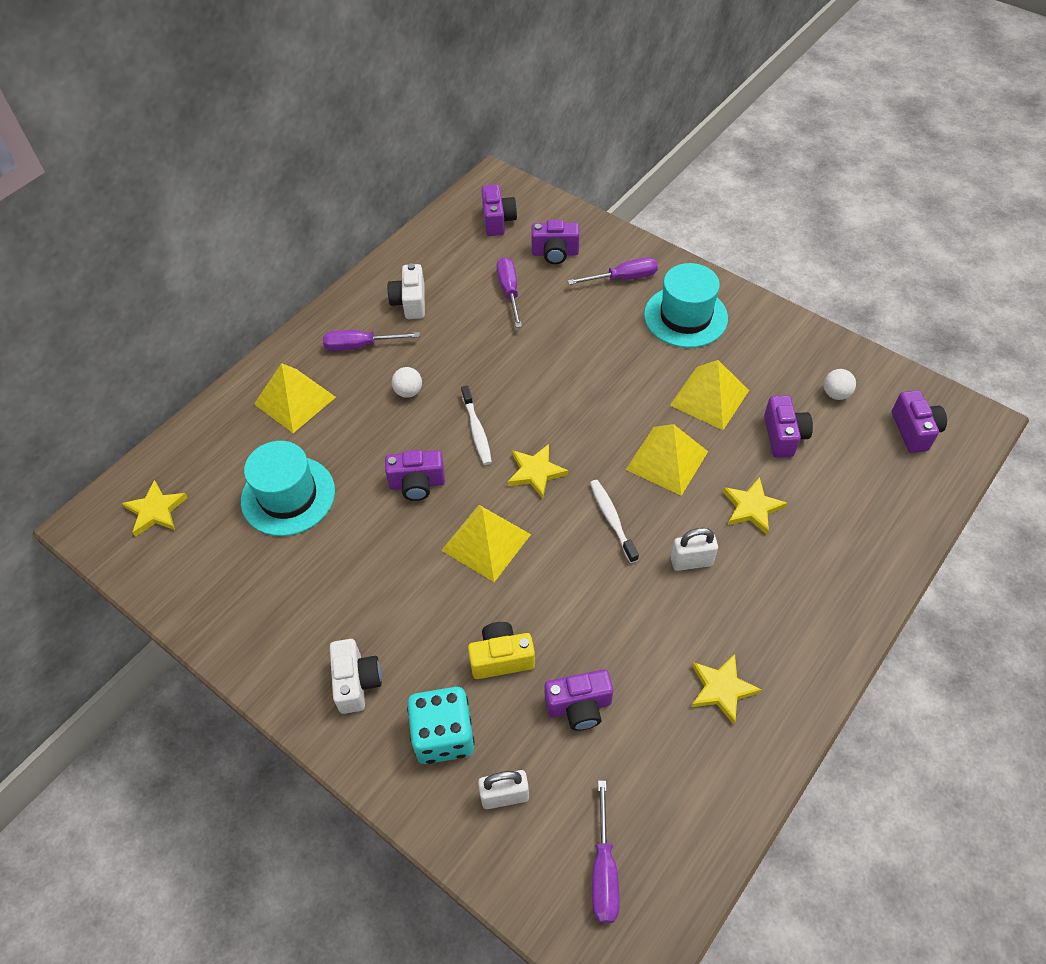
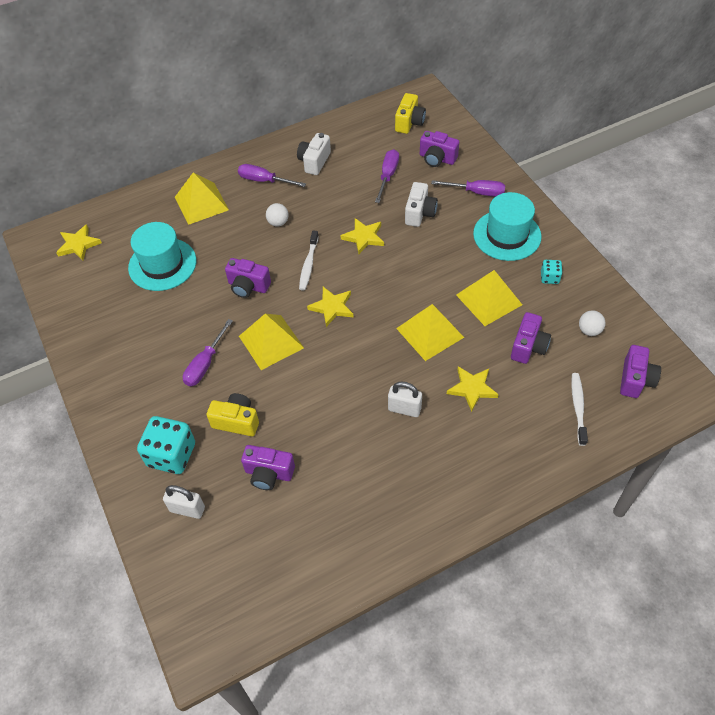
camera: 25 degrees right, 0 degrees up
white camera [330,639,382,714] -> white camera moved to [405,182,438,227]
purple camera [481,184,517,236] -> yellow camera [395,93,426,134]
white toothbrush [590,480,639,563] -> white toothbrush moved to [571,373,588,446]
purple screwdriver [592,781,620,923] -> purple screwdriver moved to [183,319,233,386]
yellow star [691,654,762,725] -> yellow star moved to [340,218,384,254]
none -> turquoise dice [541,260,562,284]

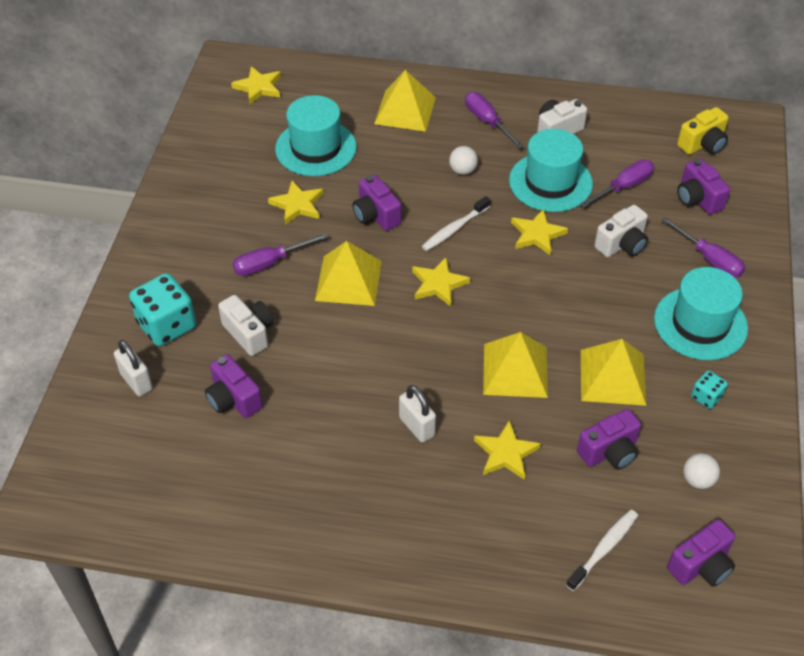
camera: 35 degrees right, 5 degrees down
yellow camera [207,393,259,437] -> white camera [218,295,273,356]
none -> yellow star [268,181,323,225]
none -> turquoise hat [509,129,593,212]

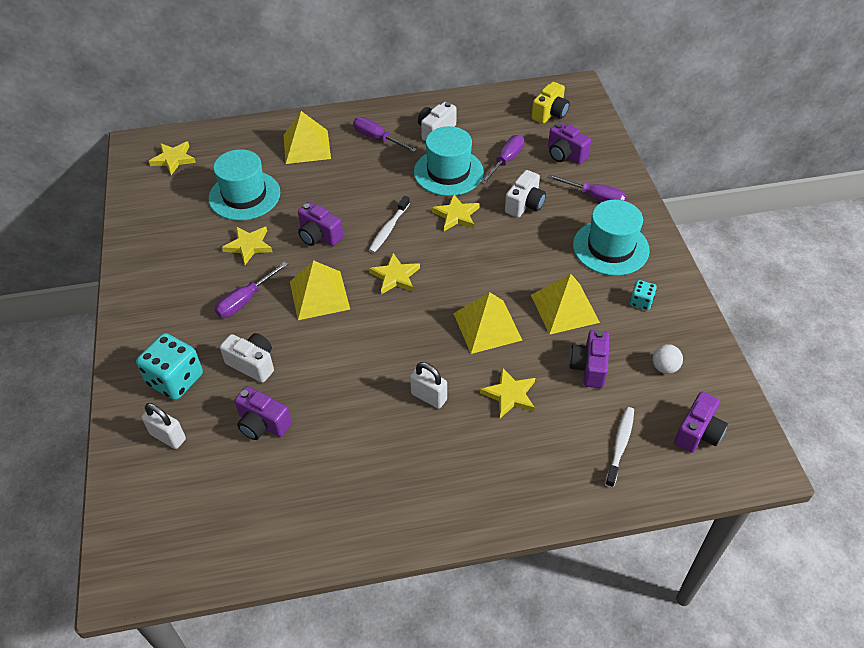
camera: 20 degrees left, 0 degrees up
white ball [449,146,478,175] -> none
purple camera [577,409,641,470] -> purple camera turned 150 degrees clockwise [569,330,609,388]

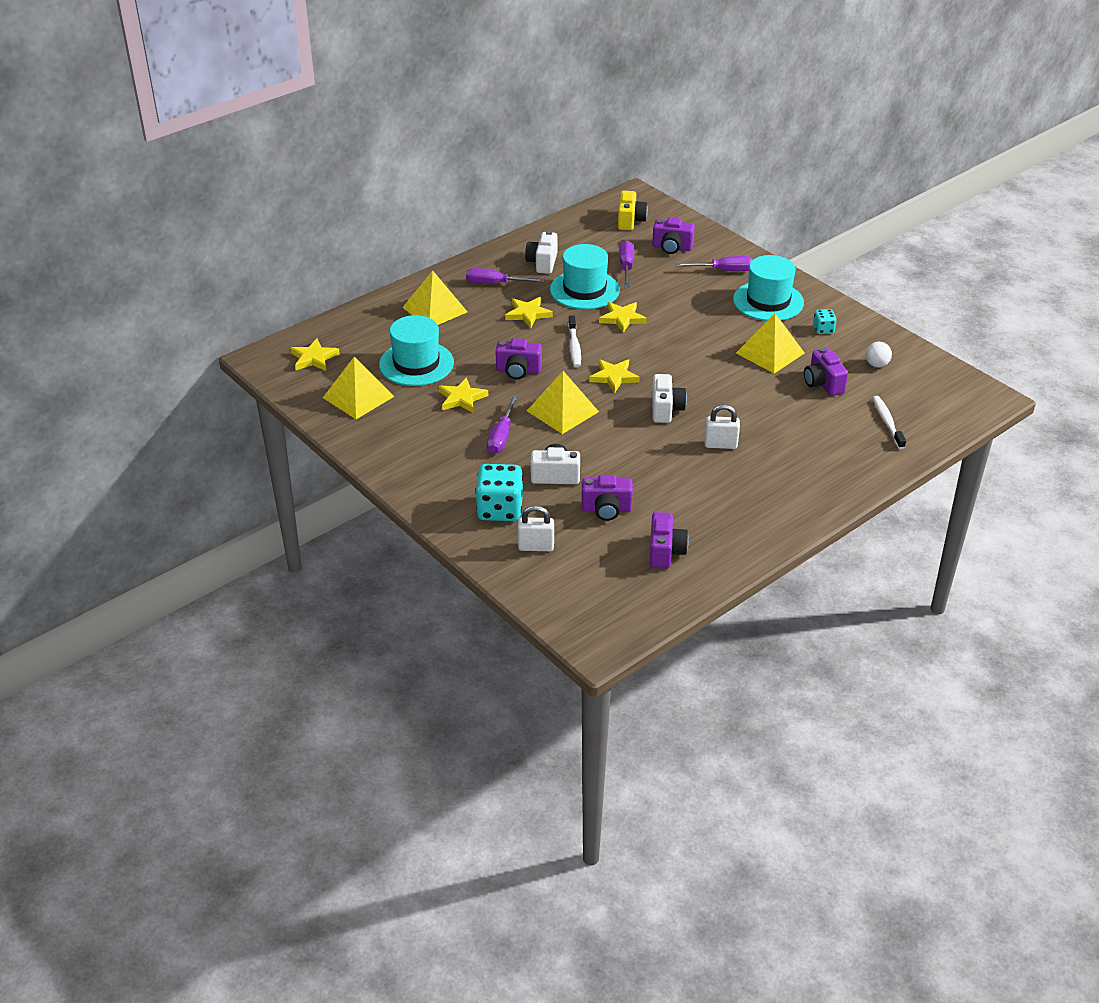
camera: 30 degrees left, 10 degrees down
yellow pyramid [453,292,522,354] -> yellow pyramid moved to [323,357,395,419]
yellow star [480,367,535,418] -> yellow star moved to [505,297,553,328]
white camera [505,170,546,218] -> white camera moved to [652,374,687,423]
purple camera [674,391,728,453] -> purple camera moved to [649,512,689,569]

